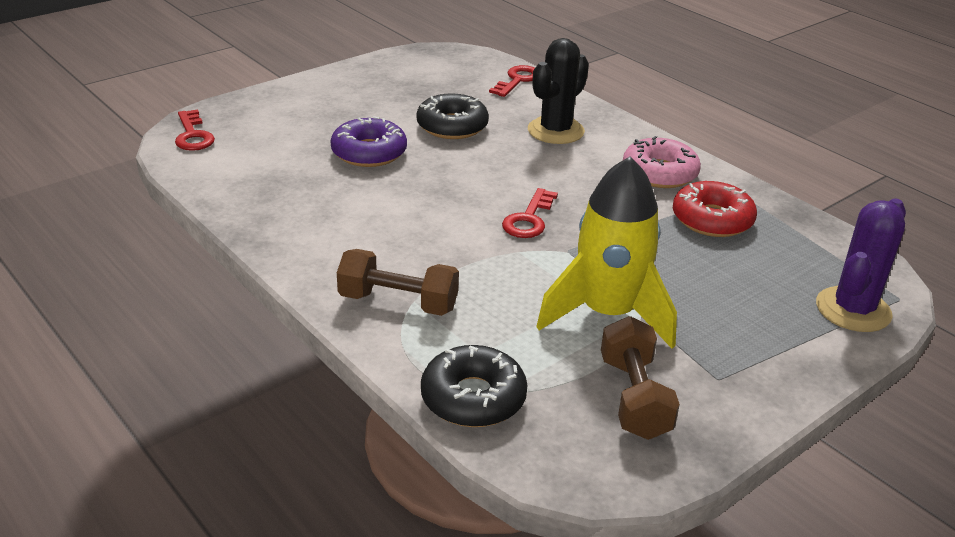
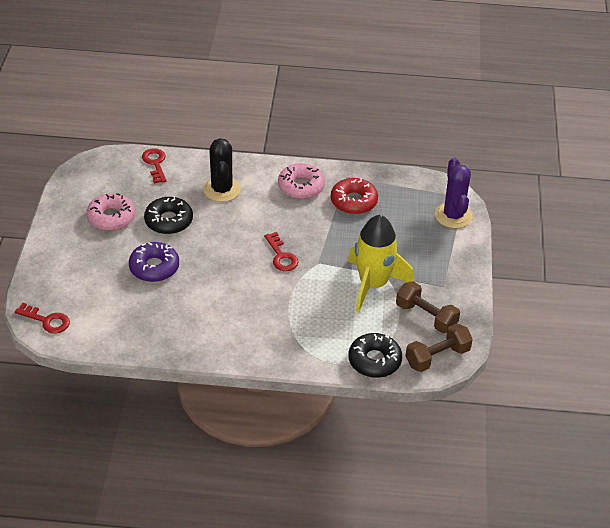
camera: 45 degrees left, 10 degrees up
brown dumbbell [337,249,459,316] -> brown dumbbell moved to [406,323,473,372]
none -> pink donut [86,193,135,231]

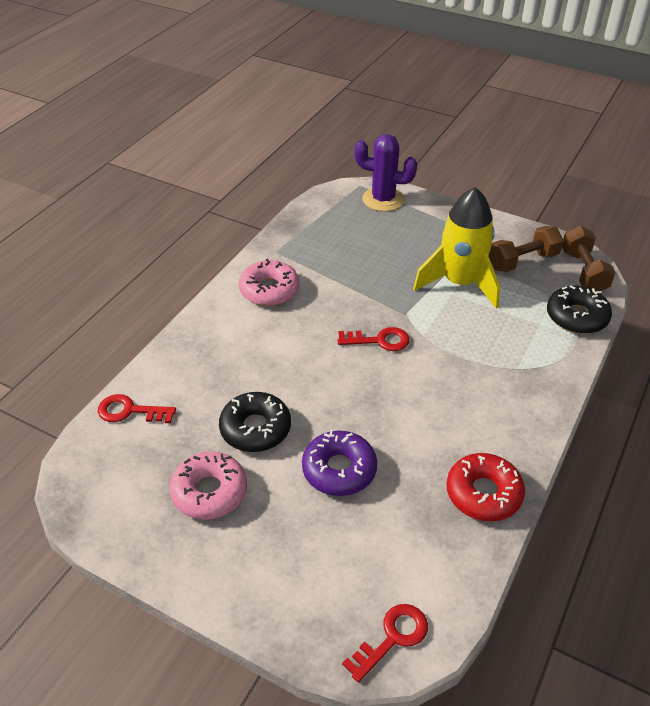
camera: 65 degrees left, 0 degrees up
black cactus [203,138,241,202] -> none
red donut [331,178,378,214] -> red donut moved to [447,453,525,521]

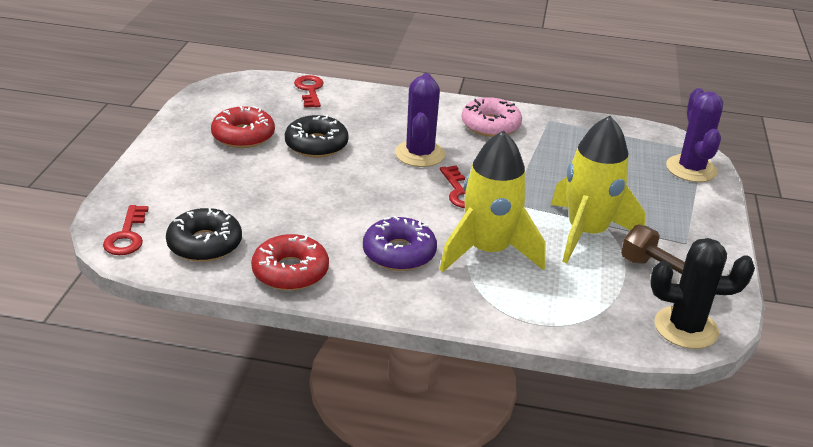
camera: 70 degrees right, 10 degrees down
pink donut [169,451,247,520] -> red donut [211,106,275,148]
purple donut [302,430,377,496] -> purple donut moved to [363,216,437,271]
red key [342,604,428,683] -> red key turned 60 degrees clockwise [103,205,149,255]
black donut [547,285,612,334] -> black donut moved to [166,208,242,262]
brown dumbbell [562,226,616,291] -> black cactus [650,238,755,349]
none -> purple cactus [395,73,445,167]
none -> yellow rocket [440,131,545,272]

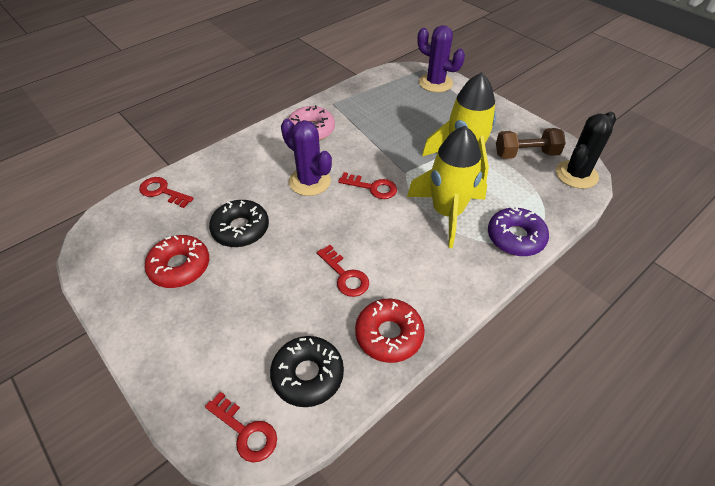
camera: 50 degrees left, 15 degrees up
purple donut [363,216,437,271] -> purple donut moved to [488,206,549,256]
none -> red key [317,245,369,297]

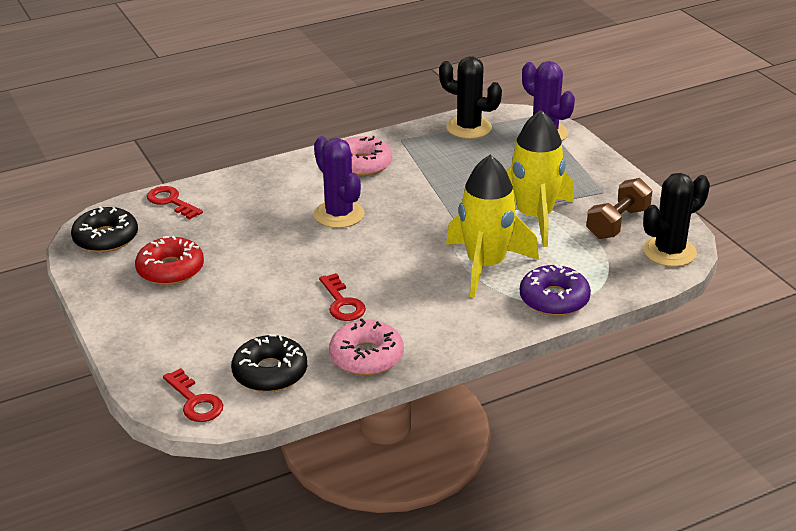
camera: 15 degrees right, 15 degrees down
black donut [209,200,269,247] -> black donut moved to [71,206,138,253]
red key [338,172,397,199] -> none
red donut [355,299,425,363] -> pink donut [329,318,404,375]
brown dumbbell [496,128,566,159] -> brown dumbbell turned 60 degrees counterclockwise [587,178,652,239]
none -> black cactus [439,56,502,139]

